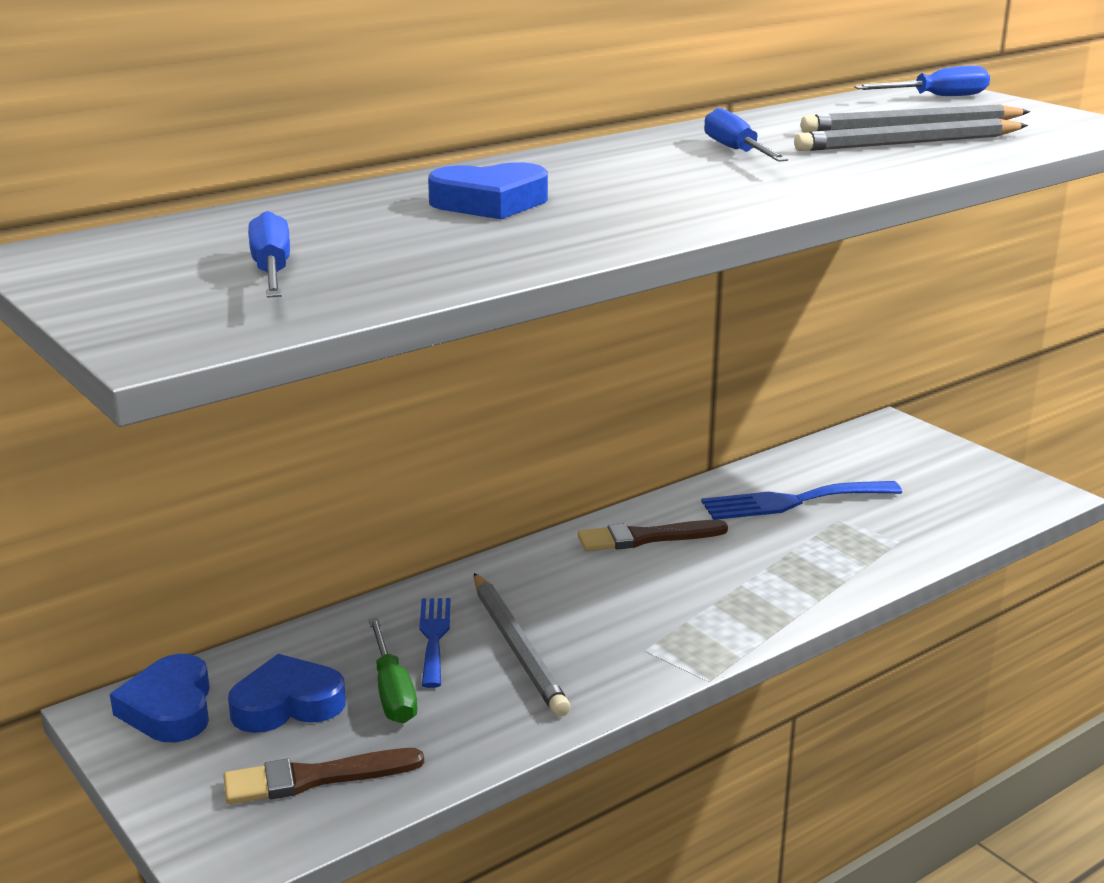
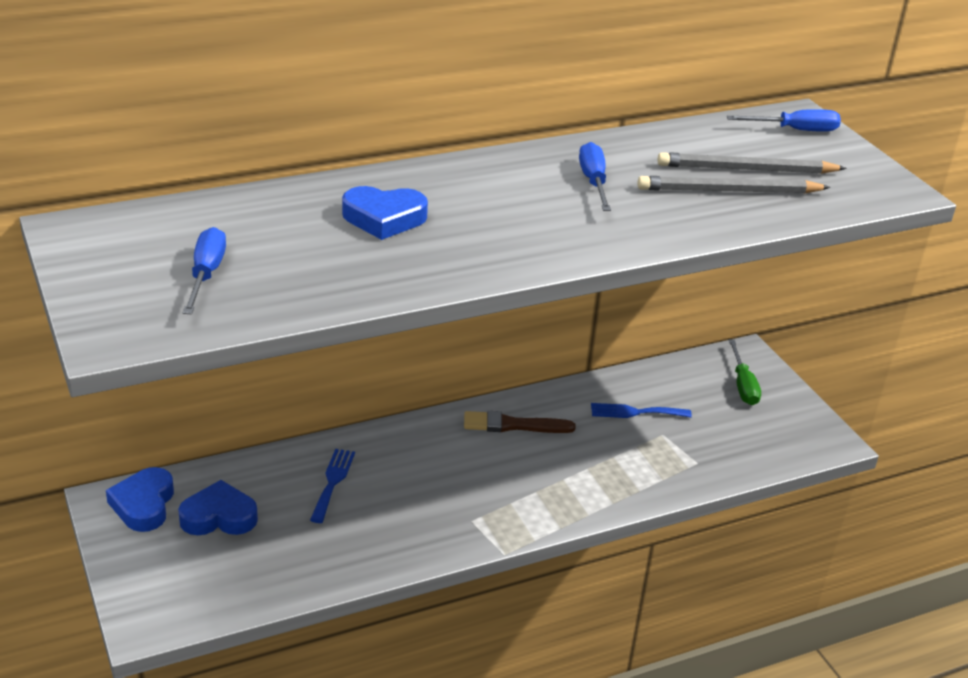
camera: 10 degrees right, 10 degrees up
brown brush [223,748,424,804] -> none
green screwdriver [368,618,417,723] -> green screwdriver moved to [729,339,761,405]
grey pencil [474,573,570,717] -> none
blue fork [701,481,902,520] -> blue fork [591,403,692,418], size x0.66

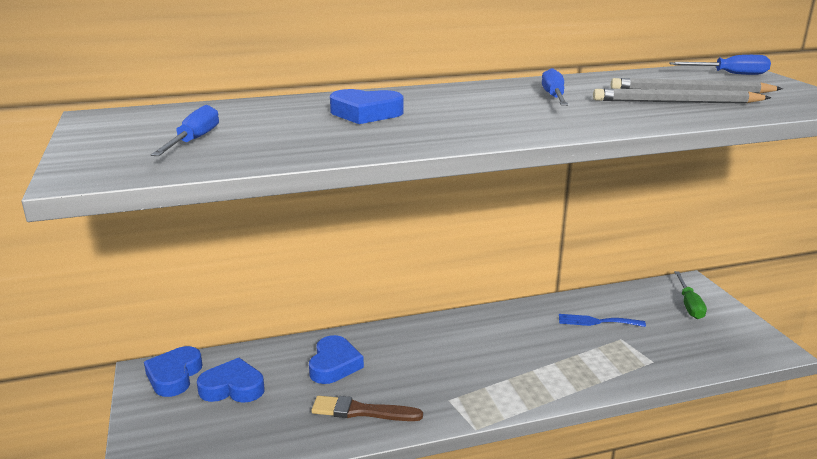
camera: 10 degrees right, 10 degrees down
blue fork [310,449,355,523] -> blue heart [309,335,364,384]
brown brush [464,411,576,433] -> brown brush moved to [311,396,423,421]

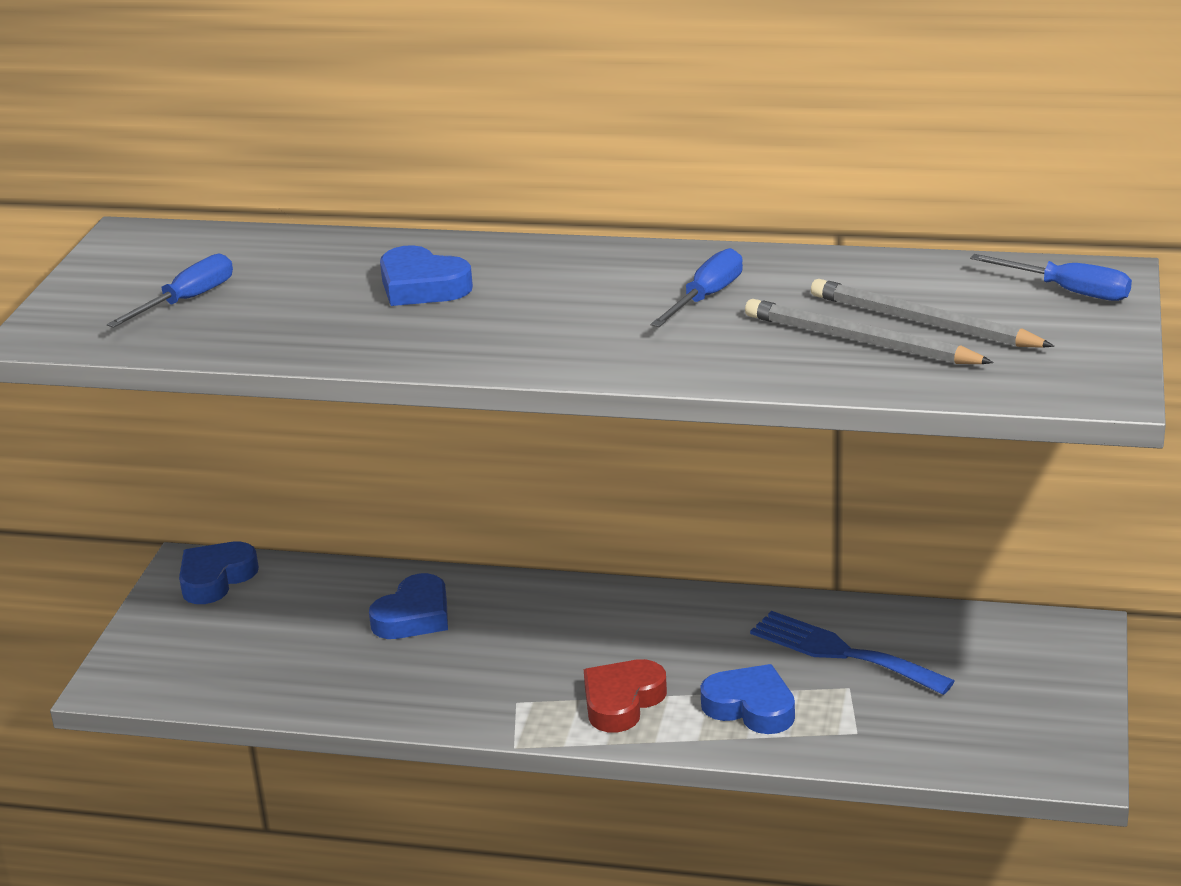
camera: 30 degrees right, 5 degrees up
blue heart [197,358,264,403] -> blue heart moved to [700,664,795,734]
brown brush [311,396,423,421] -> none
blue fork [559,314,646,327] -> blue fork [750,611,955,695], size x1.52
green screwdriver [674,271,707,319] -> none
none -> red heart [584,659,667,732]

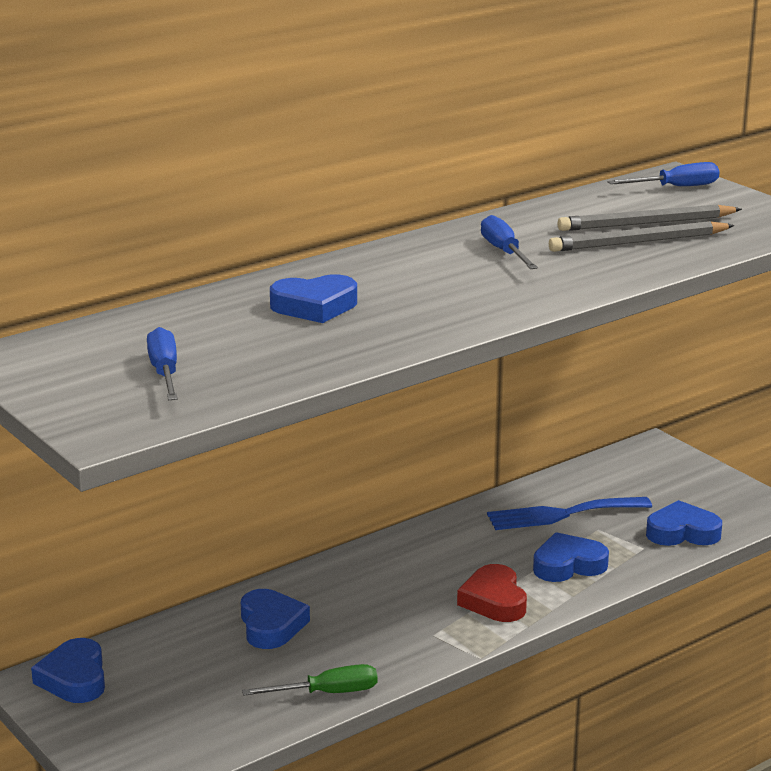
camera: 50 degrees left, 5 degrees down
none -> green screwdriver [242,664,377,696]
none -> blue heart [646,500,722,546]

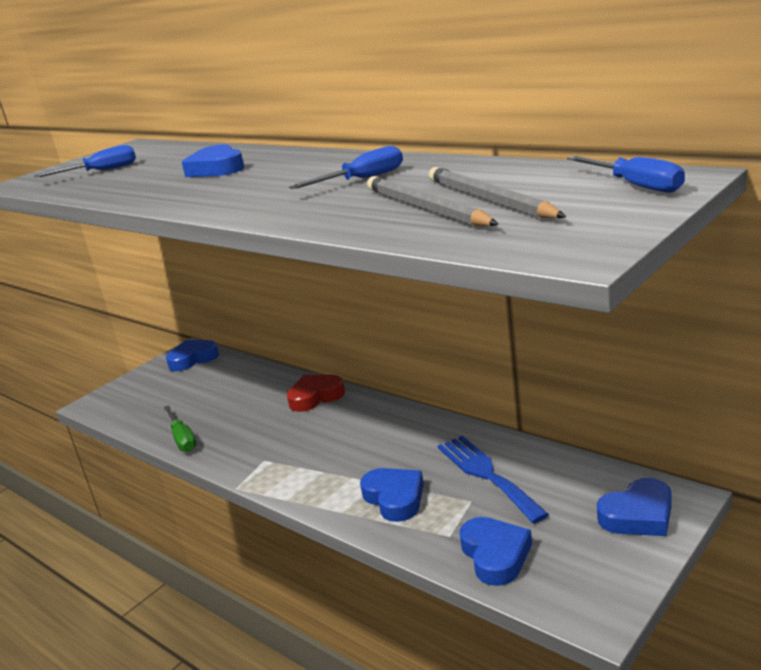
camera: 80 degrees right, 0 degrees up
blue heart [241,589,310,649] -> blue heart moved to [597,478,671,536]
red heart [457,564,527,622] -> red heart moved to [287,375,345,412]

